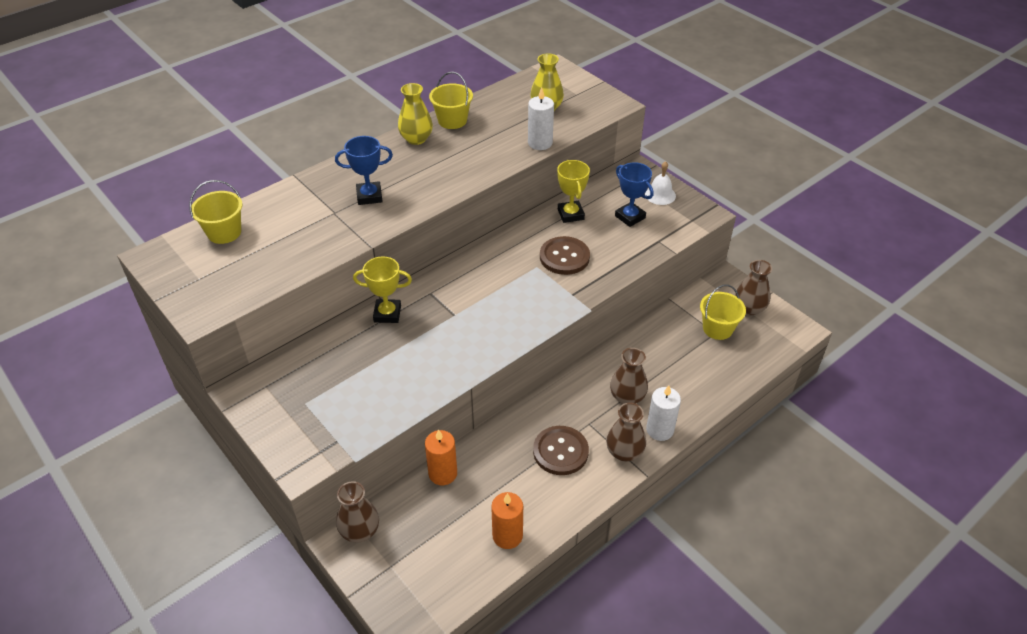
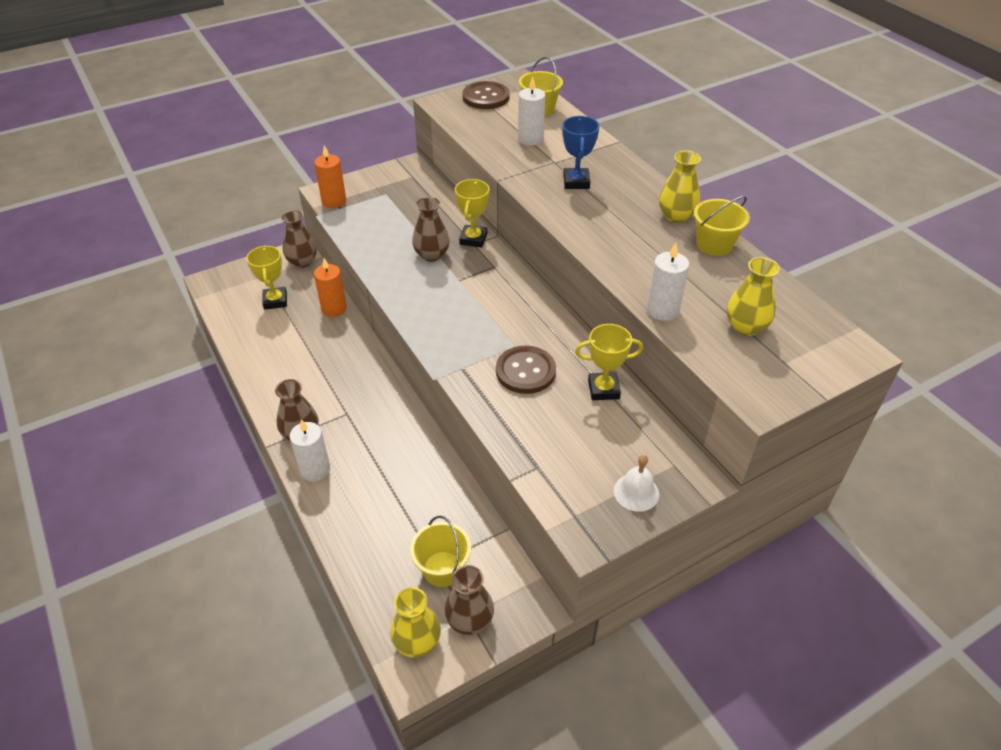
camera: 100 degrees right, 0 degrees up
orange candle [491,492,523,549] -> orange candle moved to [314,145,346,208]
brown button [533,426,589,475] -> brown button moved to [463,81,509,109]
brown vase [610,348,648,404] -> brown vase moved to [412,197,450,262]
blue trophy [615,162,654,227] -> none
none -> yellow trophy [247,245,287,310]
none -> yellow vase [390,587,441,658]
none -> white candle [518,76,546,146]

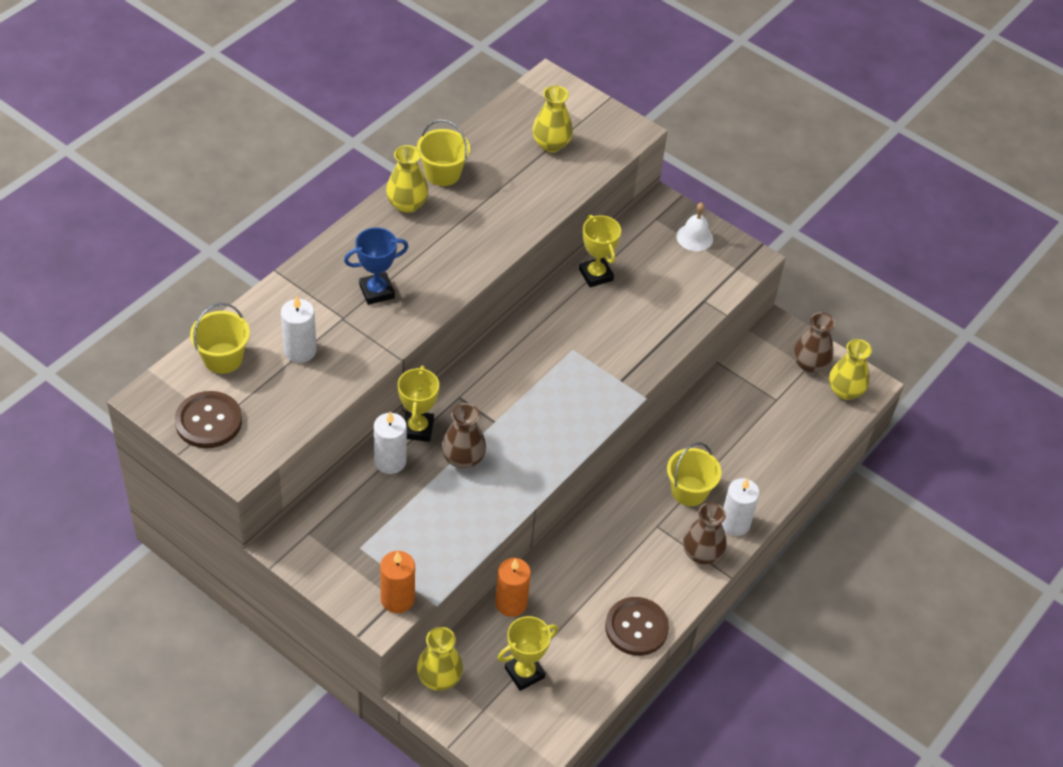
camera: 115 degrees left, 5 degrees up
brown vase [282,210,317,268] -> yellow vase [417,627,463,691]
yellow bucket [410,516,471,587] -> yellow bucket moved to [667,442,721,506]
yellow trophy [455,179,490,248] -> yellow trophy turned 75 degrees counterclockwise [398,366,439,442]
brown button [496,346,556,394] -> brown button moved to [605,597,669,656]
white candle [647,243,689,321] -> white candle moved to [374,412,407,474]

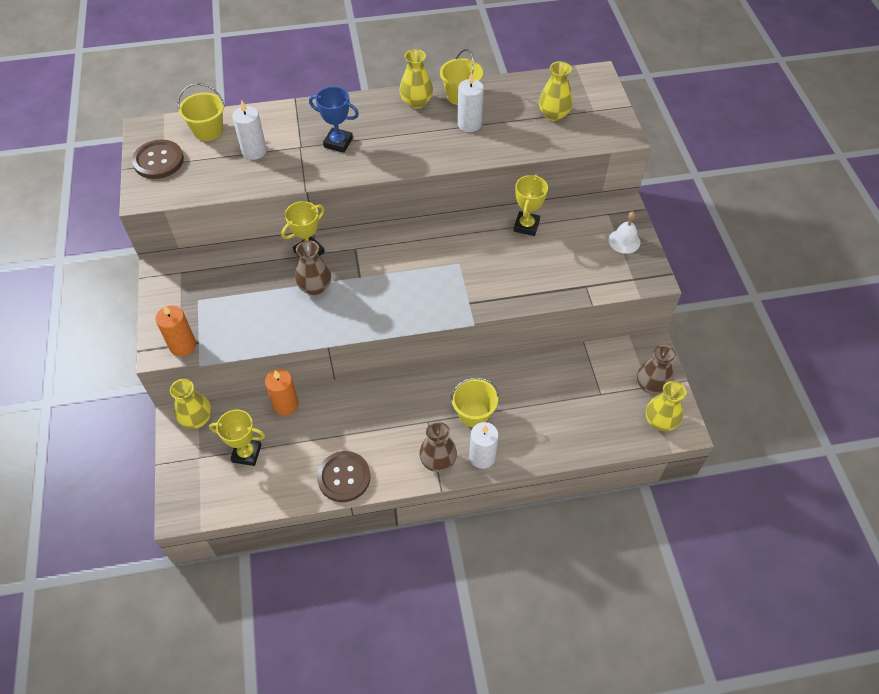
camera: 45 degrees right, 5 degrees up
white candle [374,412,407,474] -> white candle moved to [457,72,484,132]

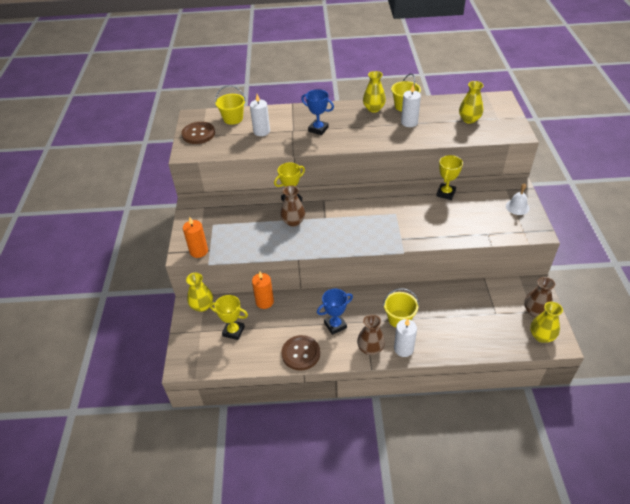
camera: 10 degrees right, 10 degrees down
none -> blue trophy [317,289,353,335]

